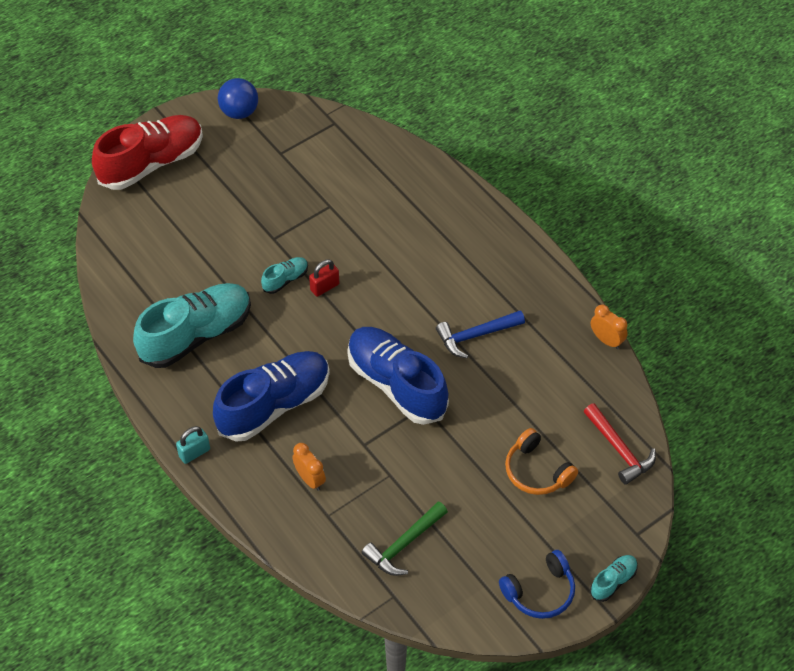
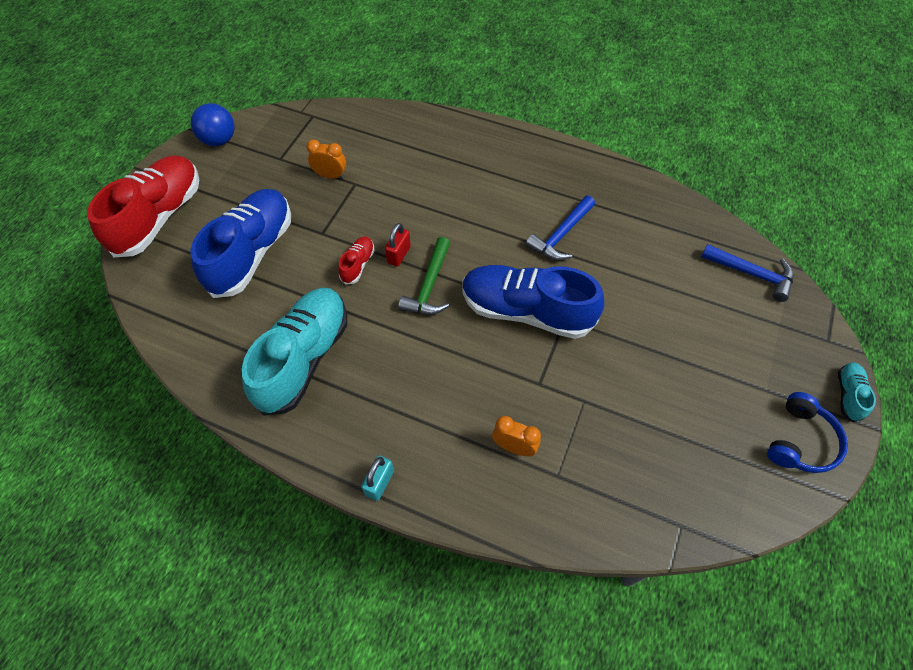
camera: 30 degrees left, 5 degrees up
blue shoe [213,351,330,441] -> blue shoe moved to [191,189,291,298]
turquoise shoe [261,257,308,294] -> red shoe [338,236,375,285]
green hammer [361,501,448,576] -> green hammer moved to [398,237,450,315]
orange headphones [505,428,578,495] -> none
red hammer [584,403,656,485] -> blue hammer [701,244,793,302]
orange clock [591,304,628,349] -> orange clock moved to [306,139,346,179]

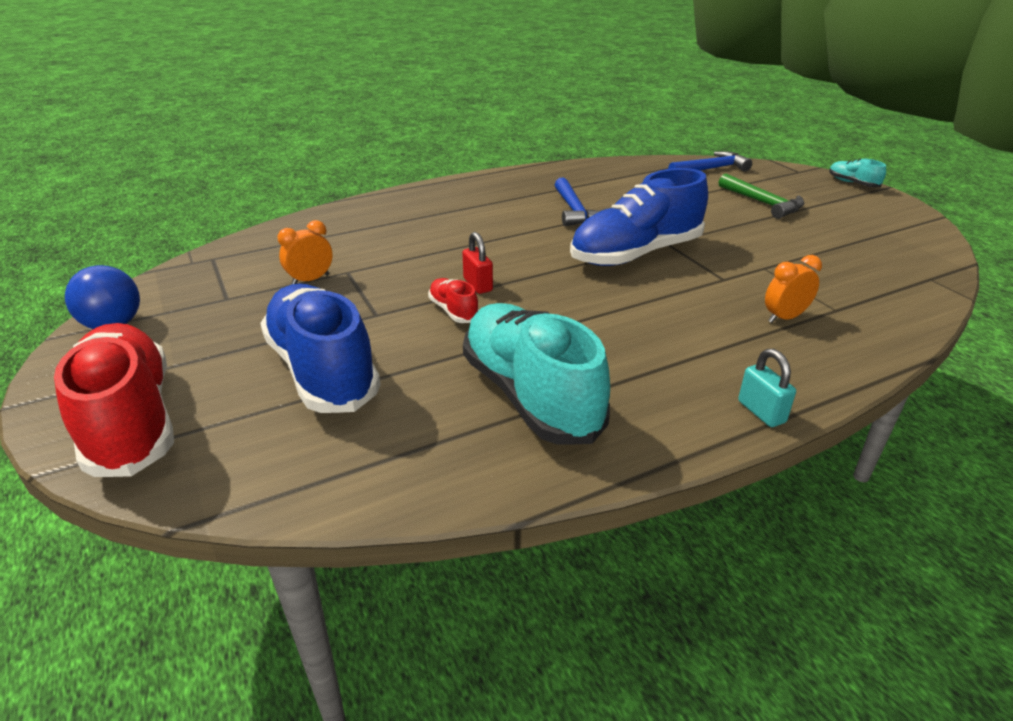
camera: 50 degrees left, 25 degrees down
green hammer [398,237,450,315] -> green hammer moved to [719,174,804,219]
blue headphones [767,392,848,473] -> none

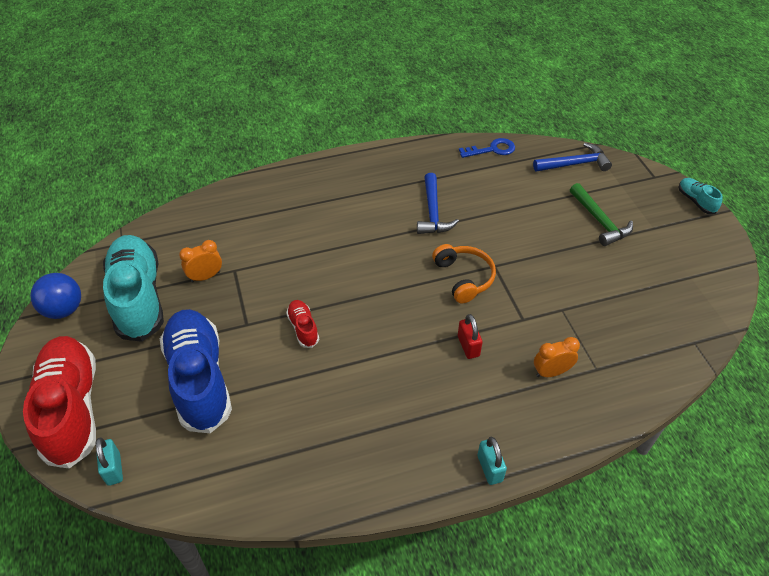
camera: 10 degrees right, 15 degrees up
red padlock [462,232,493,294] -> red padlock moved to [458,314,483,359]
turquoise shoe [463,303,610,445] -> turquoise shoe moved to [103,235,164,342]
blue shoe [570,168,708,266] -> orange headphones [432,244,496,303]
none -> turquoise padlock [96,437,123,486]
none -> blue key [459,138,515,158]

